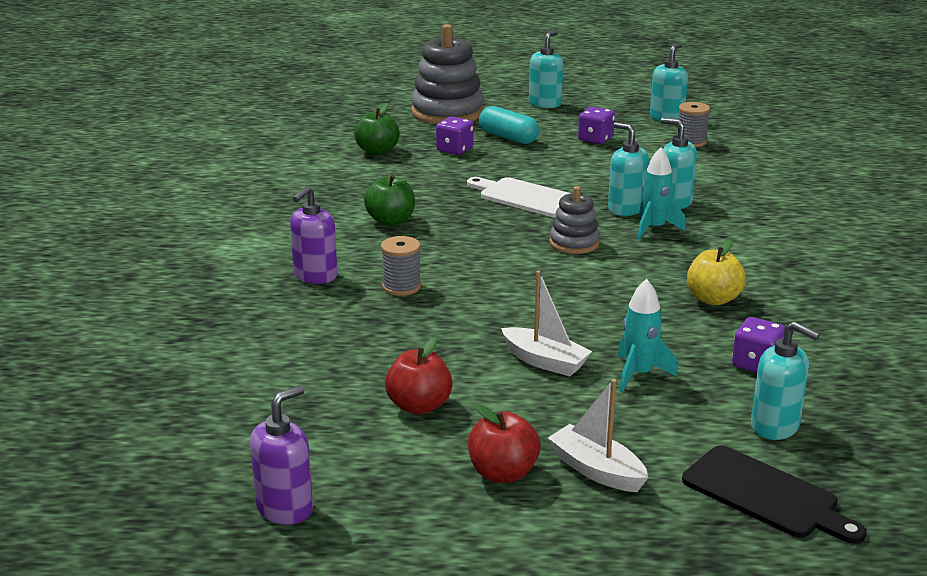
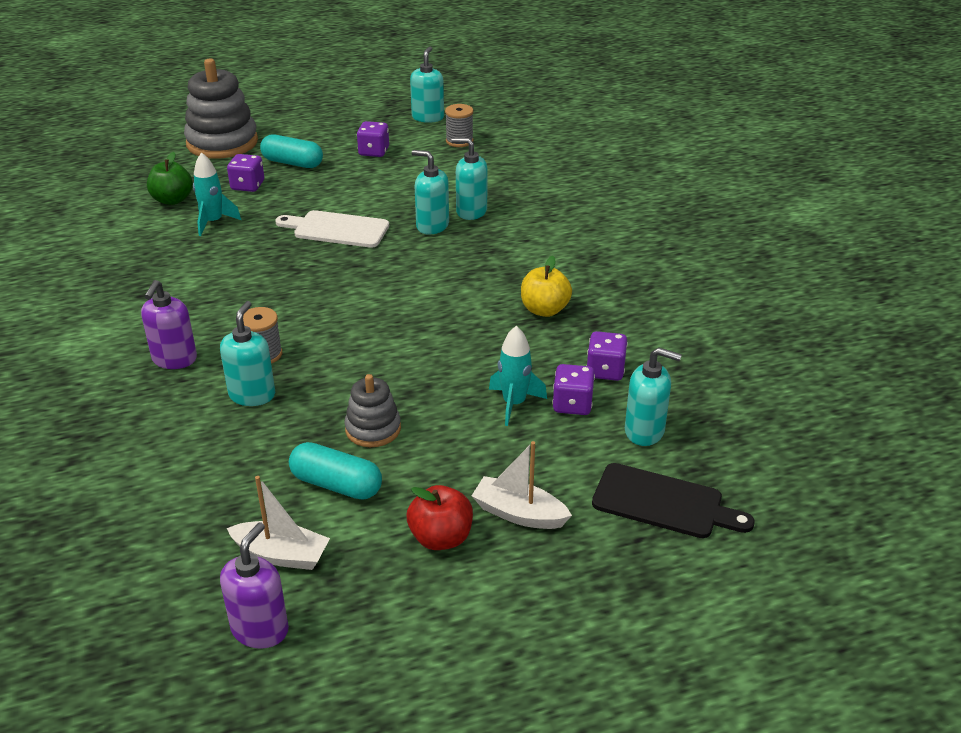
camera: 20 degrees left, 10 degrees up
green apple [364,175,415,226] -> none
red apple [385,337,453,415] -> turquoise capsule [289,442,382,500]
white boat [501,271,592,376] -> white boat moved to [227,476,330,570]
turquoise soap dispenser [529,30,563,108] -> turquoise soap dispenser moved to [220,301,275,406]
grey stacking toy [549,186,600,254] -> grey stacking toy moved to [344,374,401,447]
turquoise rocket [637,148,686,240] -> turquoise rocket moved to [193,152,241,236]
none -> purple dice [552,364,595,415]

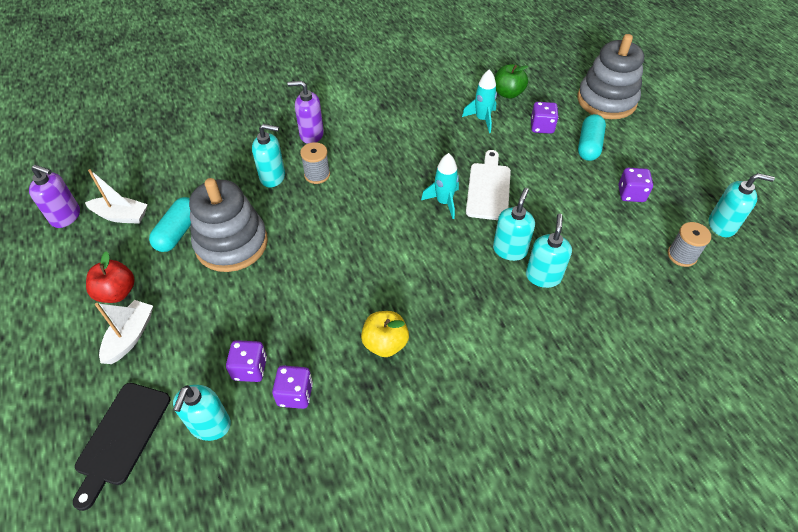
camera: 85 degrees right, 15 degrees up
white boat [227,476,330,570] -> white boat turned 90 degrees counterclockwise [85,169,148,224]
grey stacking toy [344,374,401,447] -> grey stacking toy [189,178,268,272], size x1.85
turquoise rocket [489,326,547,426] -> turquoise rocket moved to [421,153,459,219]

